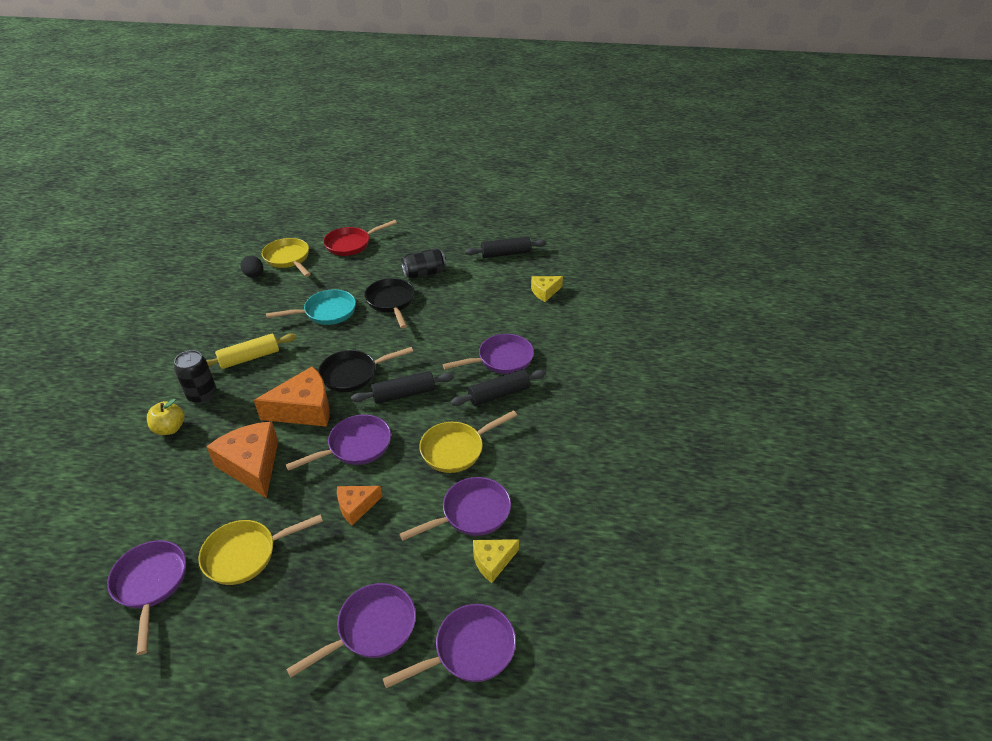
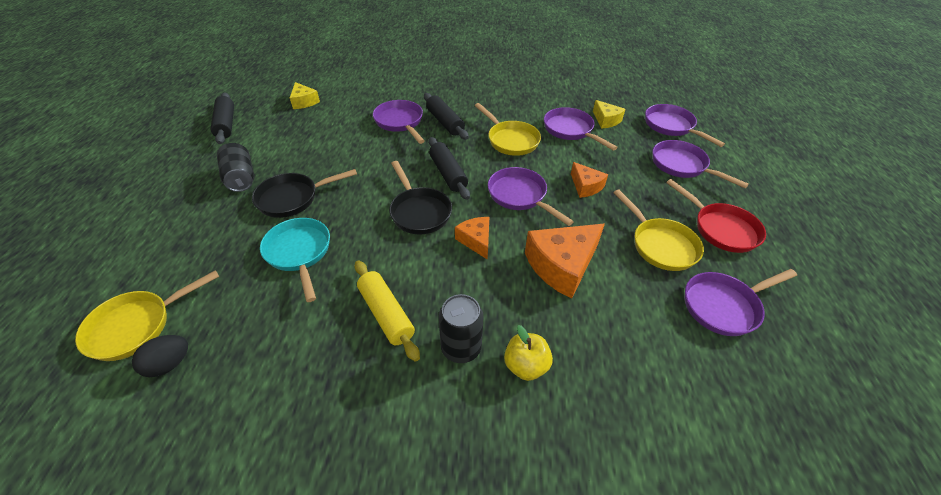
camera: 95 degrees left, 5 degrees up
orange cheese [254,366,330,427] -> orange cheese [455,217,489,259], size x0.56
red pan [323,220,397,256] -> red pan moved to [666,179,766,253]

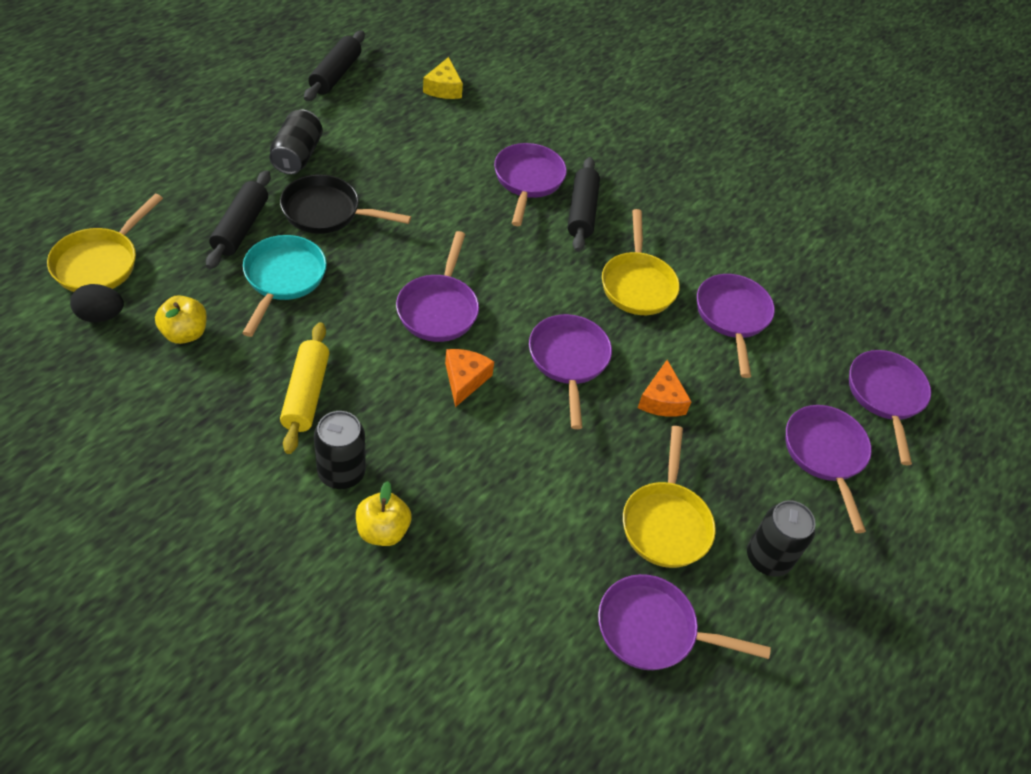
camera: 30 degrees right, 5 degrees up
yellow pan [75,270,219,361] -> yellow pan turned 60 degrees counterclockwise [47,194,163,292]
black pan [389,161,452,234] -> purple pan [396,231,479,342]
black rolling pin [429,137,470,200] -> black rolling pin moved to [206,170,271,269]
orange cheese [525,224,605,299] -> none
yellow cheese [593,100,625,129] -> none
red pan [666,179,766,253] -> black can [747,500,815,577]
none -> yellow apple [155,295,207,344]

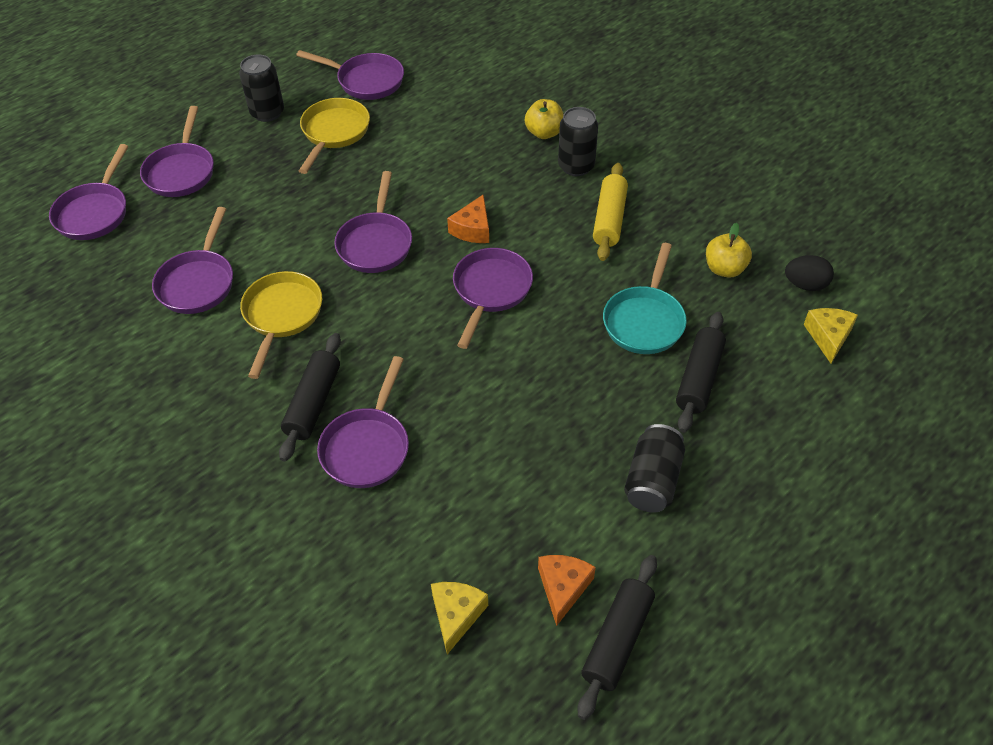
camera: 165 degrees left, 0 degrees up
yellow pan [47,194,163,292] -> yellow cheese [804,308,858,363]
black pan [280,174,411,234] -> none
orange cheese [638,360,692,417] -> orange cheese moved to [538,555,596,626]

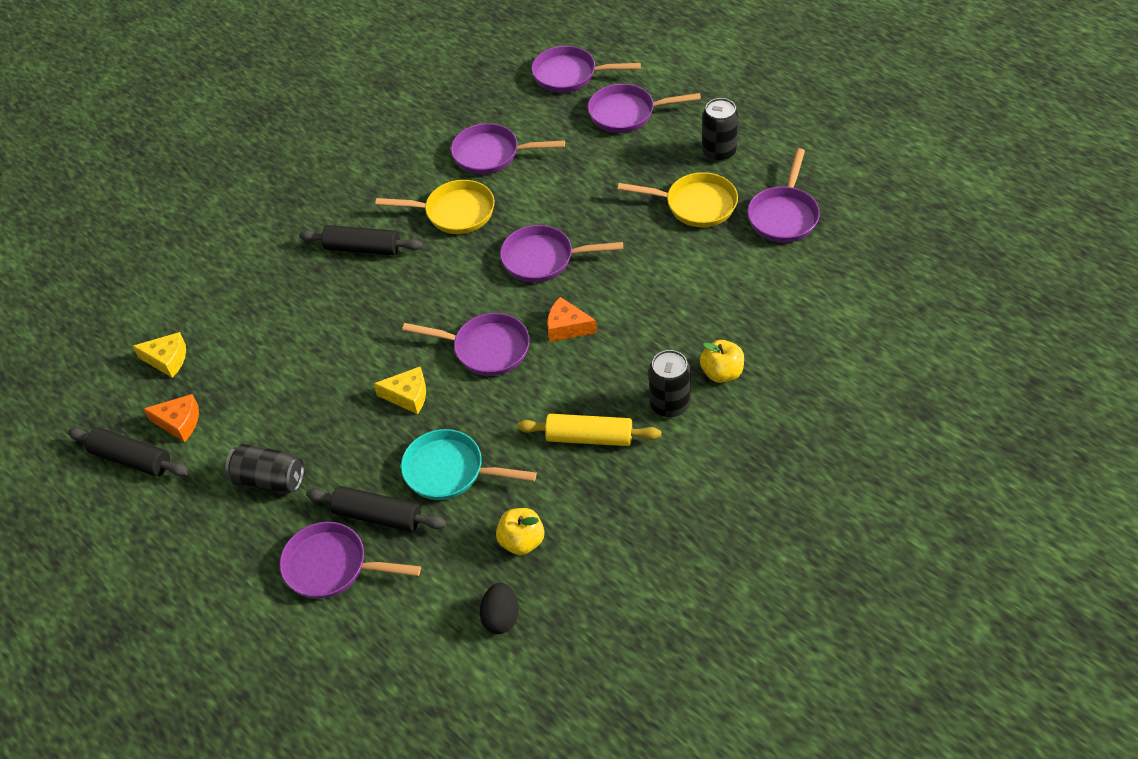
camera: 90 degrees right, 0 degrees up
purple pan [317,356,409,488] -> purple pan moved to [279,522,421,599]
yellow cheese [804,308,858,363] -> yellow cheese moved to [373,367,426,414]

